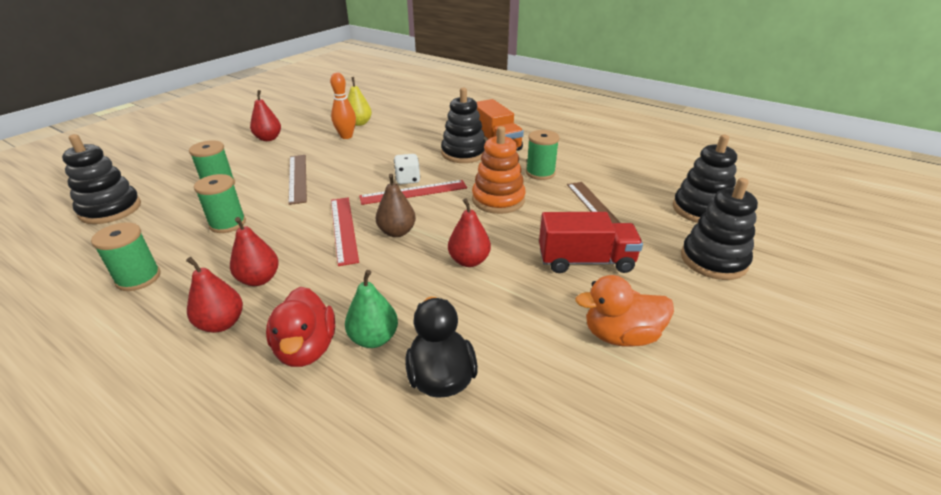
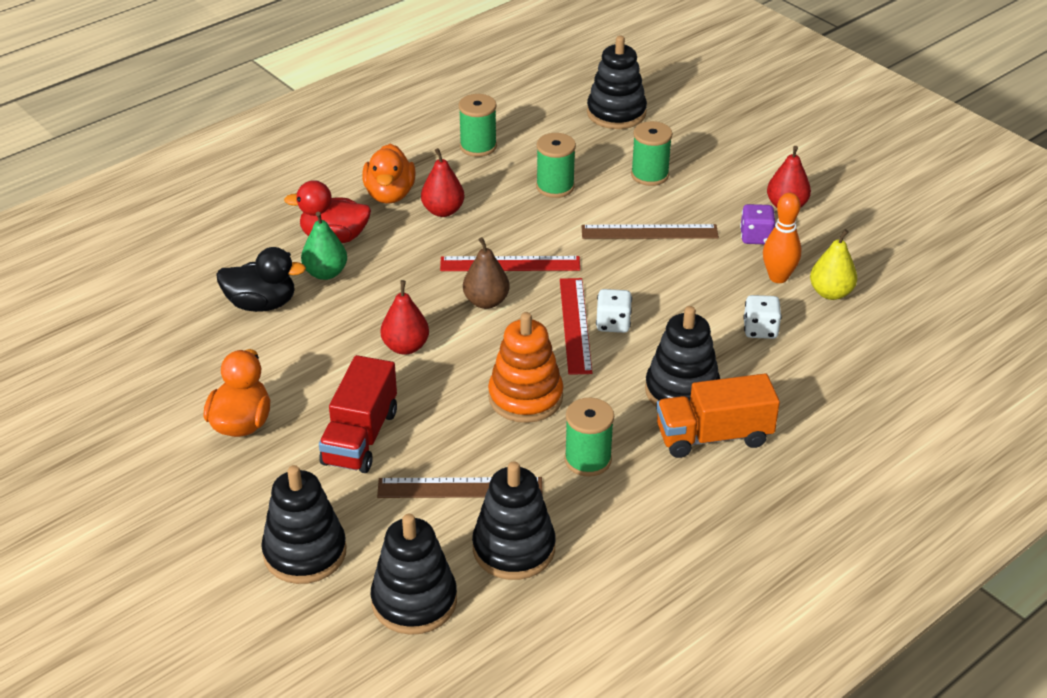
camera: 105 degrees right, 5 degrees up
red pear [186,257,243,333] -> orange duck [362,144,415,204]
none -> black stacking toy [472,461,555,580]
none -> purple dice [740,204,775,244]
none -> white dice [743,295,782,339]

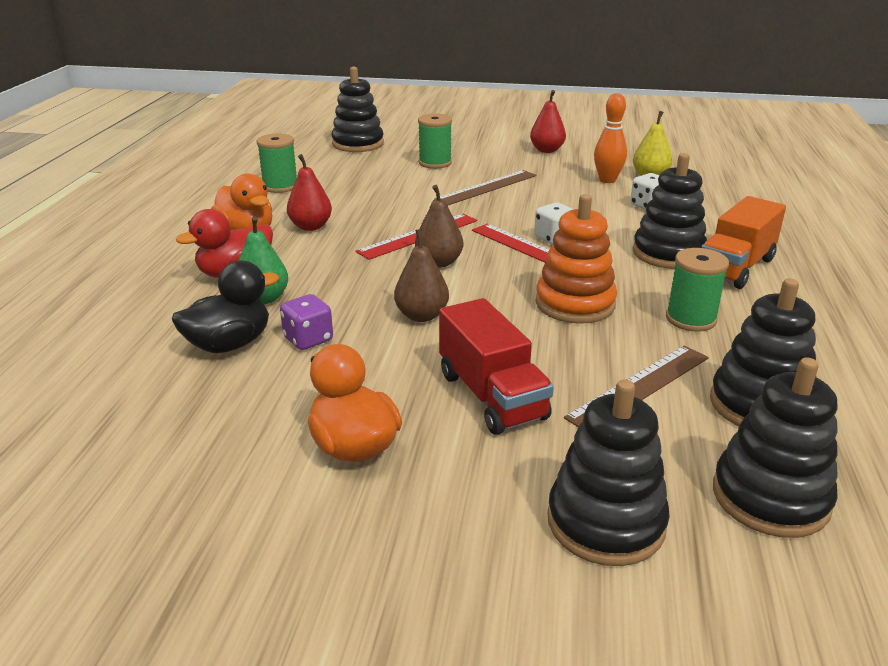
camera: 40 degrees left, 10 degrees down
red pear [381,280,429,355] -> brown pear [394,229,449,322]
green spool [536,133,576,198] -> none
purple dice [740,204,775,244] -> purple dice moved to [280,294,333,350]

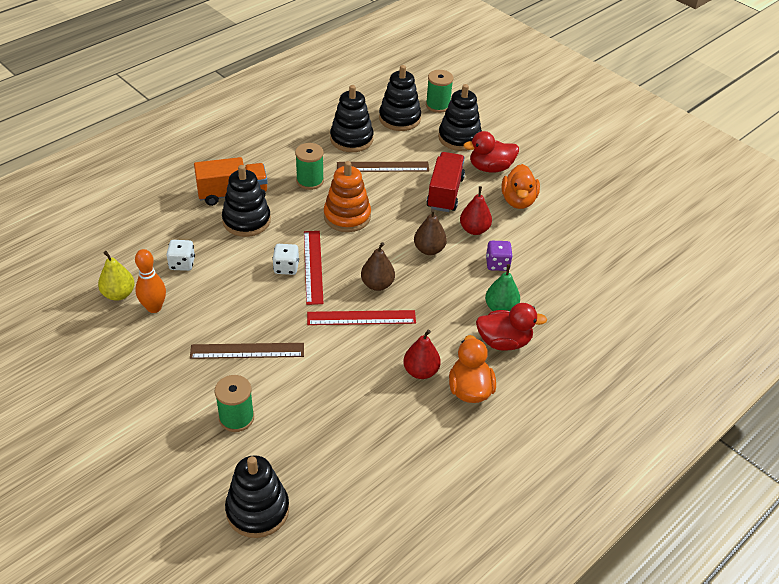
camera: 145 degrees left, 15 degrees up
black duck [172,261,279,353] -> none
green spool [257,133,297,193] -> green spool moved to [426,70,453,113]
red pear [530,90,566,153] -> red pear moved to [460,186,492,235]
none -> red duck [463,131,519,172]

